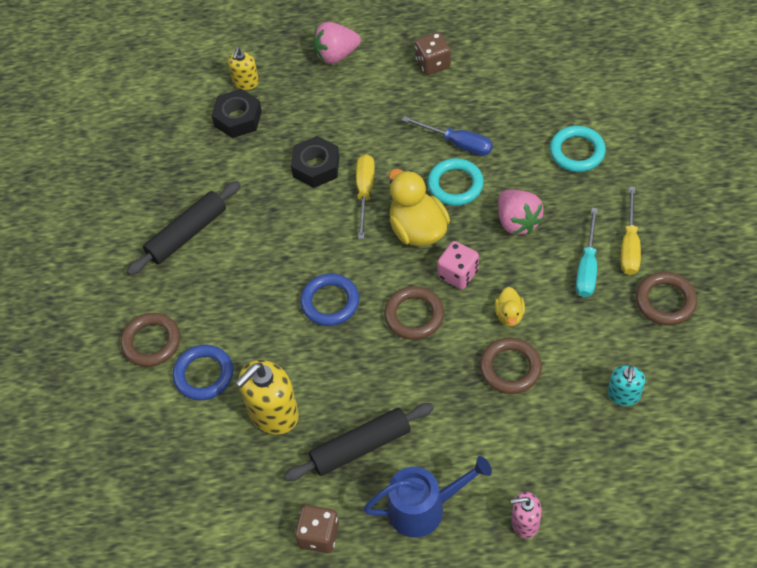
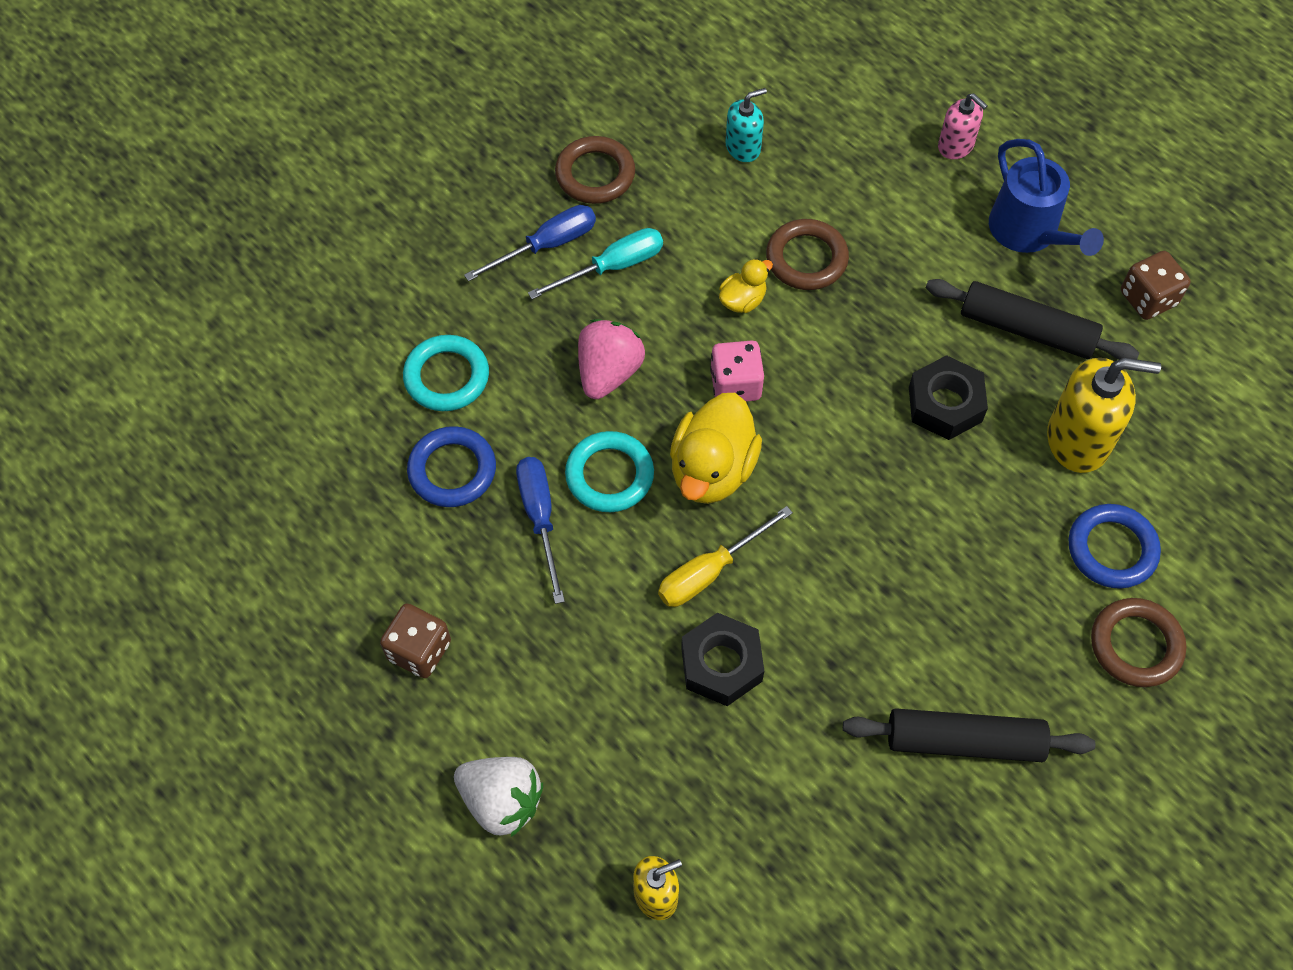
camera: 135 degrees left, 5 degrees up
black nut [211,89,262,138] -> black nut moved to [909,355,988,440]
blue ring [300,273,359,326] -> blue ring moved to [407,426,496,507]
pink strawberry [313,22,361,64] -> white strawberry [454,757,543,837]
blue watering can [363,456,492,538] -> blue watering can turned 150 degrees counterclockwise [989,139,1104,256]
brown ring [384,286,444,340] -> none
yellow screwdriver [621,187,641,275] -> blue screwdriver [464,205,596,281]

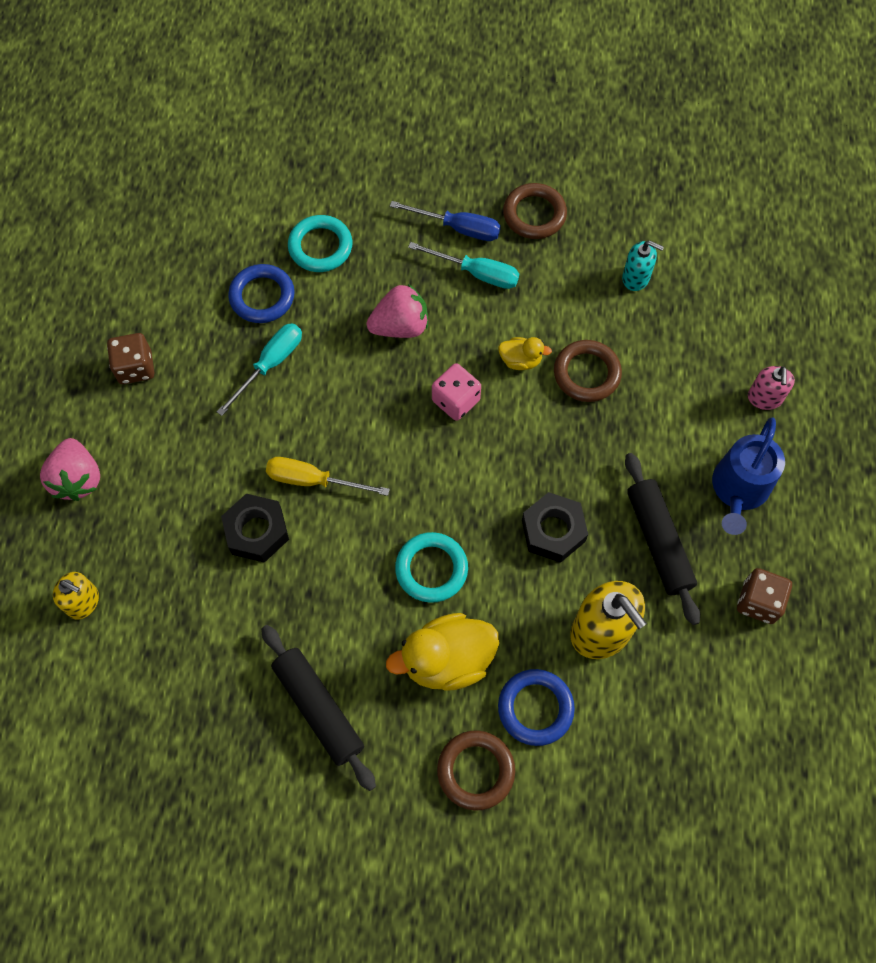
camera: 50 degrees right, 5 degrees up
white strawberry [454,757,543,837] -> pink strawberry [40,438,100,501]
blue screwdriver [516,457,565,604] -> turquoise screwdriver [217,323,302,416]
turquoise ring [565,431,654,512] -> turquoise ring moved to [395,532,468,603]
yellow duck [670,393,762,504] -> yellow duck moved to [386,613,499,691]

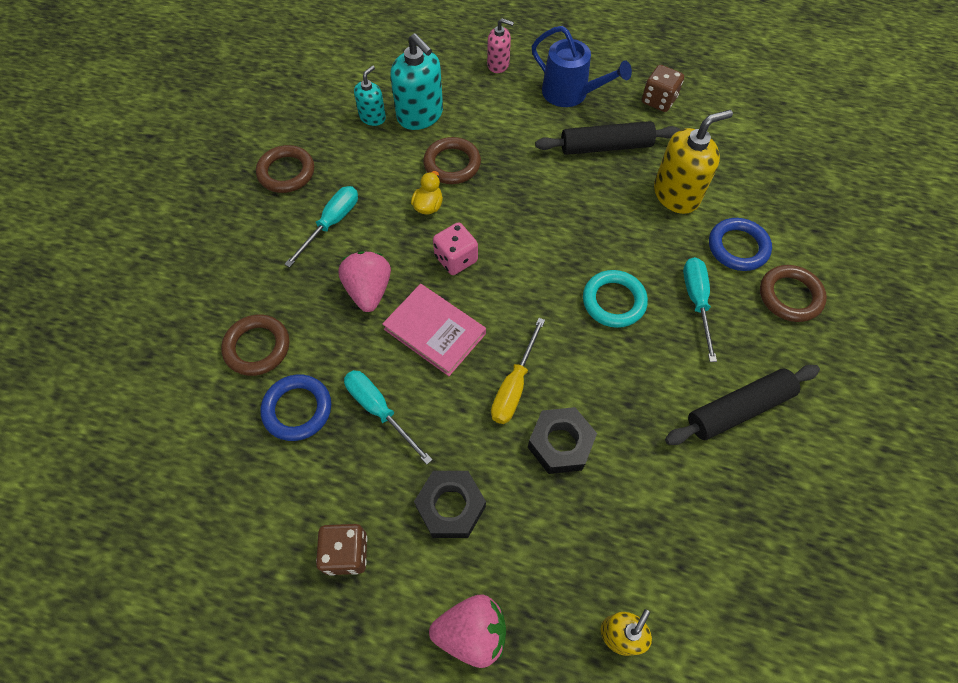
camera: 80 degrees left, 5 degrees down
turquoise ring [288,215,353,272] -> brown ring [221,314,289,376]
yellow duck [386,613,499,691] -> turquoise screwdriver [683,257,717,362]
blue screwdriver [390,201,501,241] -> none
black nut [522,492,588,563] -> black nut moved to [414,471,486,538]
none -> pink book [382,284,486,376]
none -> turquoise soap dispenser [390,33,443,130]

